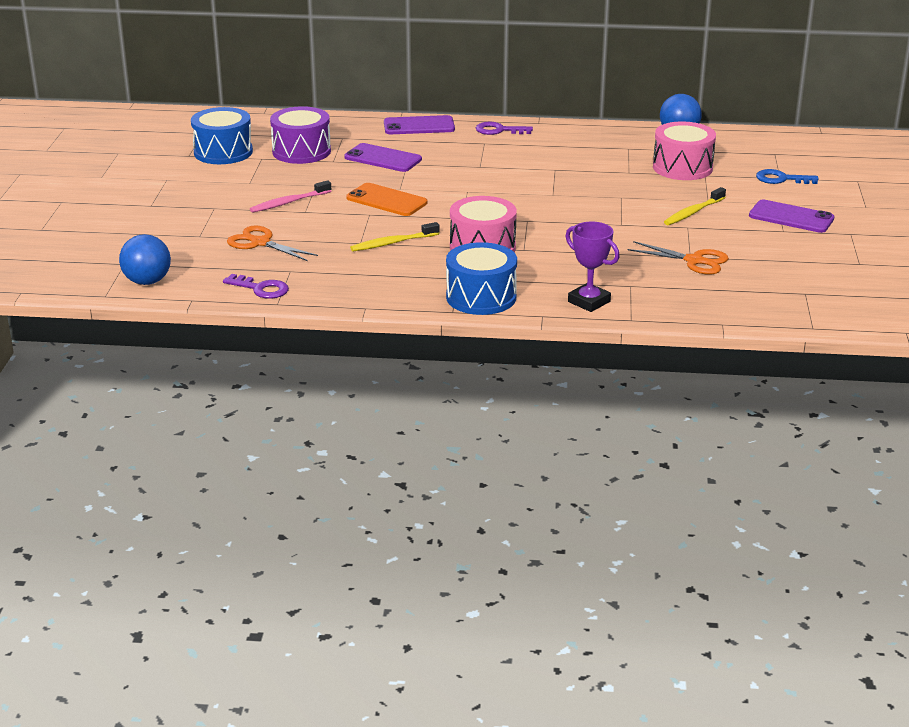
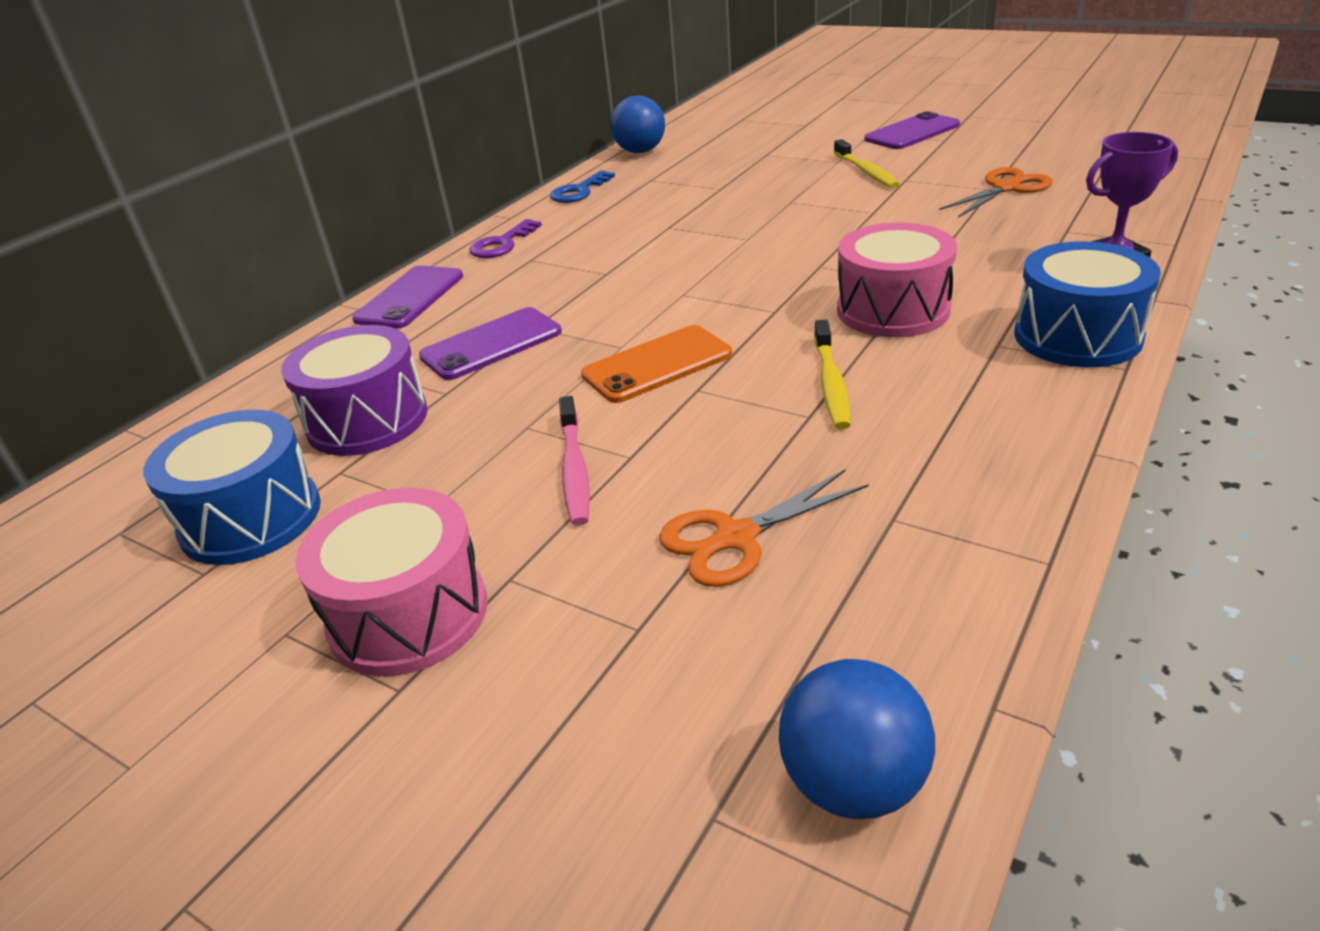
camera: 60 degrees left, 5 degrees up
purple key [223,274,289,299] -> none
pink drum [653,121,716,180] -> pink drum moved to [295,488,487,676]
blue key [756,169,819,184] -> blue key moved to [550,171,615,203]

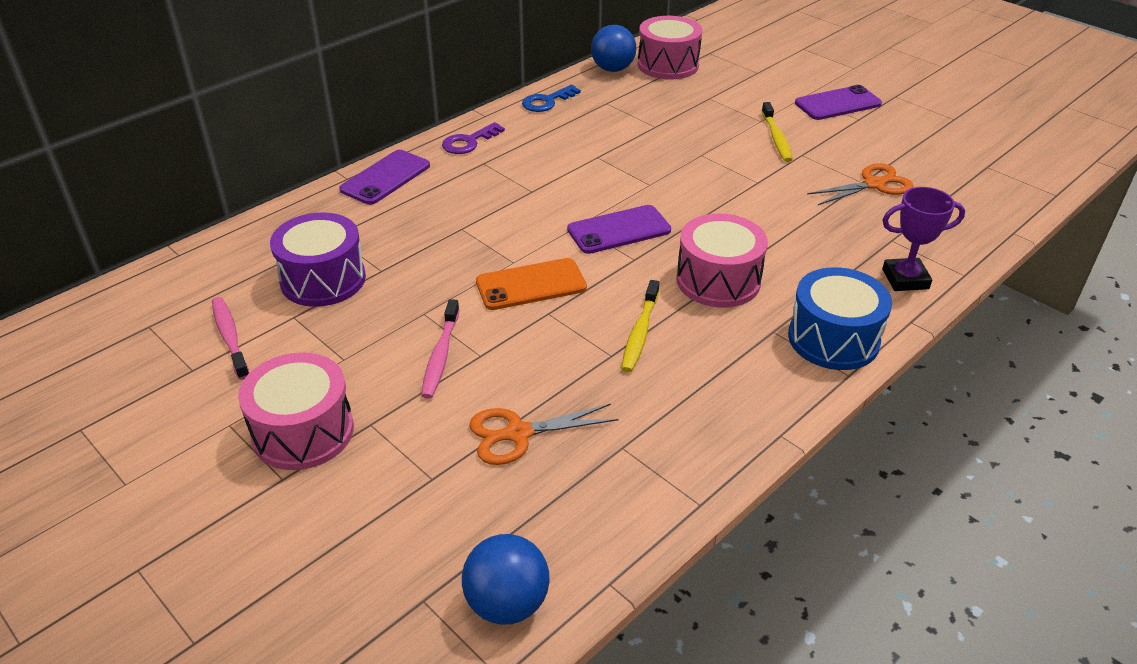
camera: 10 degrees right, 5 degrees up
blue drum [143,410,321,565] -> pink toothbrush [212,297,249,380]
purple phone [419,307,562,380] -> purple phone moved to [567,205,671,254]
none -> pink drum [637,16,702,79]

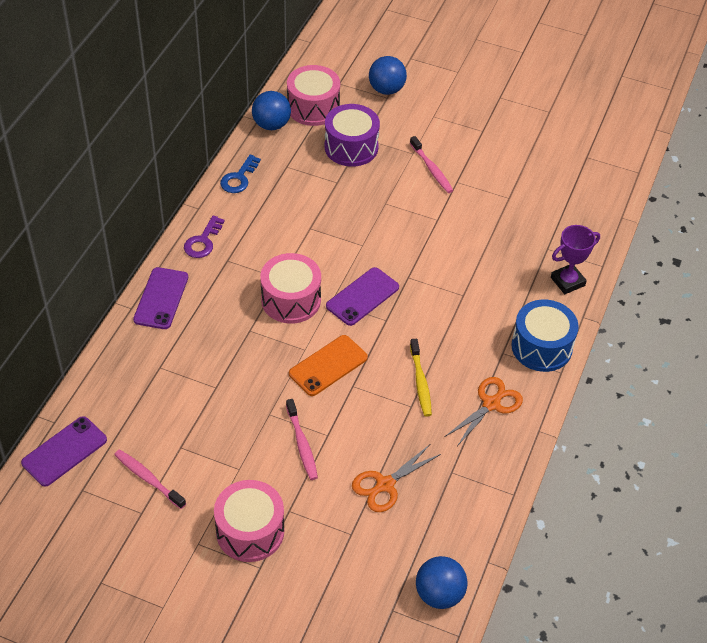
camera: 25 degrees left, 10 degrees up
purple drum [270,212,366,307] -> purple drum moved to [325,104,380,167]
pink drum [676,214,768,308] -> pink drum moved to [260,253,321,324]
yellow toothbrush [762,102,793,162] -> pink toothbrush [410,136,453,193]
purple phone [795,85,882,120] -> purple phone moved to [21,416,107,486]
orange scissors [807,163,914,205] -> orange scissors moved to [445,377,523,446]
none -> blue ball [369,56,407,95]

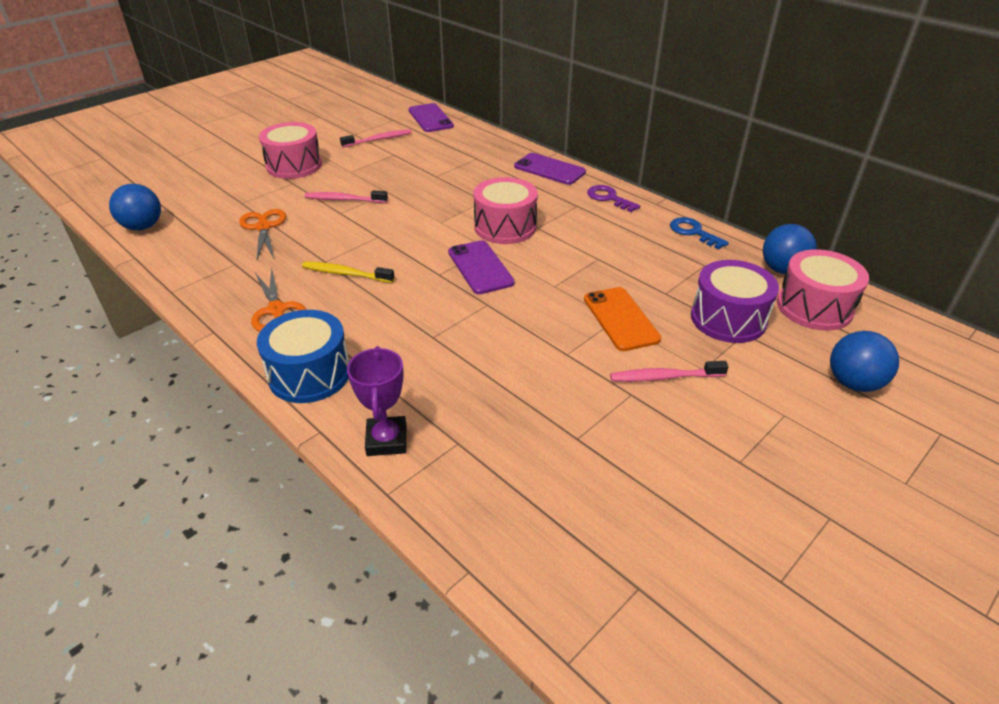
camera: 115 degrees right, 10 degrees down
orange phone [289,335,368,396] -> orange phone moved to [584,287,661,351]

